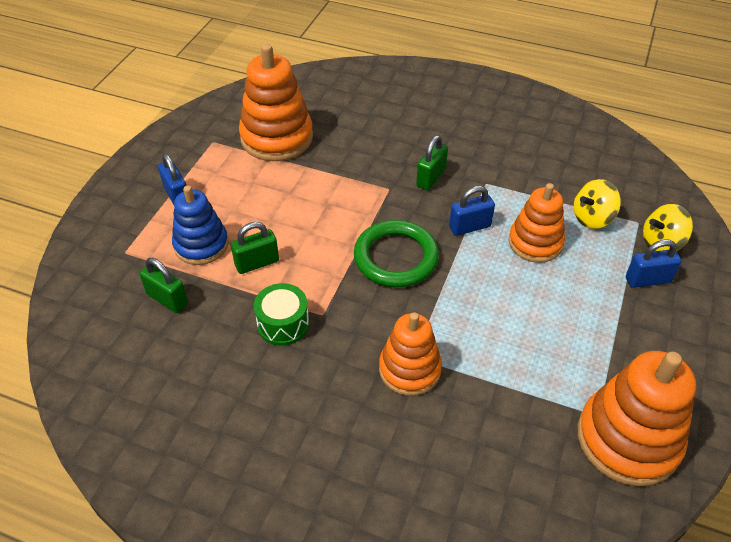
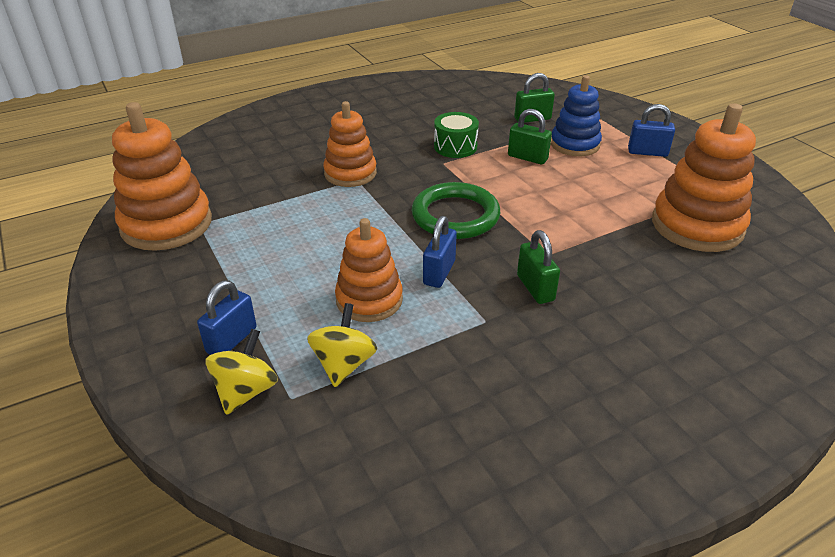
camera: 130 degrees right, 10 degrees down
green padlock [231,222,279,274] -> green padlock turned 75 degrees counterclockwise [508,109,552,164]

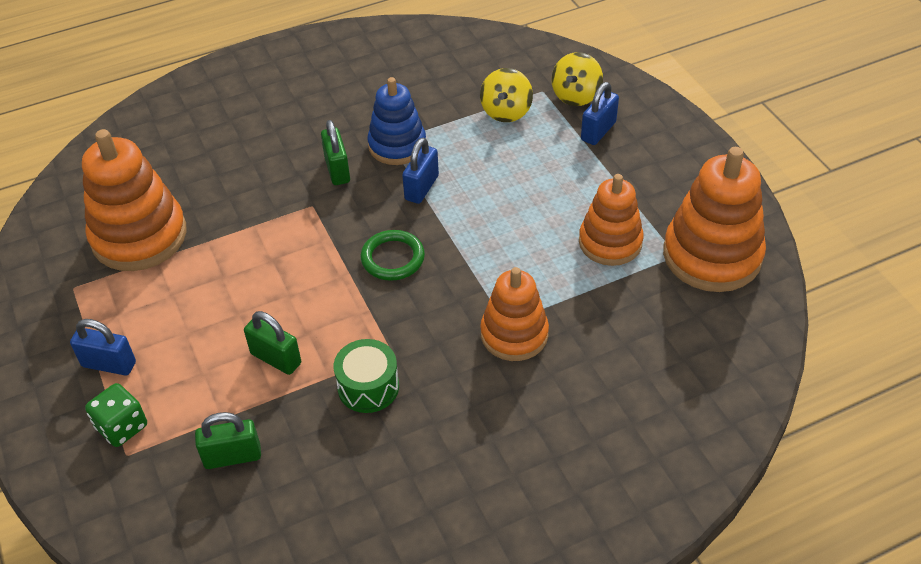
camera: 175 degrees left, 10 degrees up
orange stacking toy [335,218,403,322] -> orange stacking toy moved to [579,174,644,266]
green ring [412,182,500,239] -> green ring [361,230,425,281], size x0.65
blue stacking toy [551,75,602,156] -> blue stacking toy moved to [367,77,426,165]
none -> green dice [85,383,147,447]

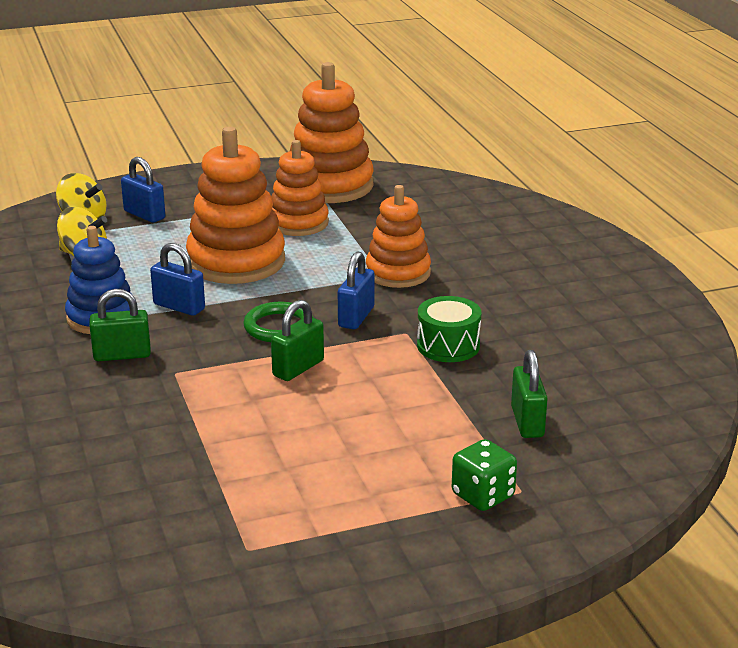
camera: 85 degrees left, 20 degrees down
blue padlock [70,319,136,375] -> blue padlock moved to [338,251,375,329]
orange stacking toy [82,129,187,271] -> orange stacking toy moved to [186,126,285,284]
green padlock [244,311,301,375] -> green padlock moved to [271,300,324,381]

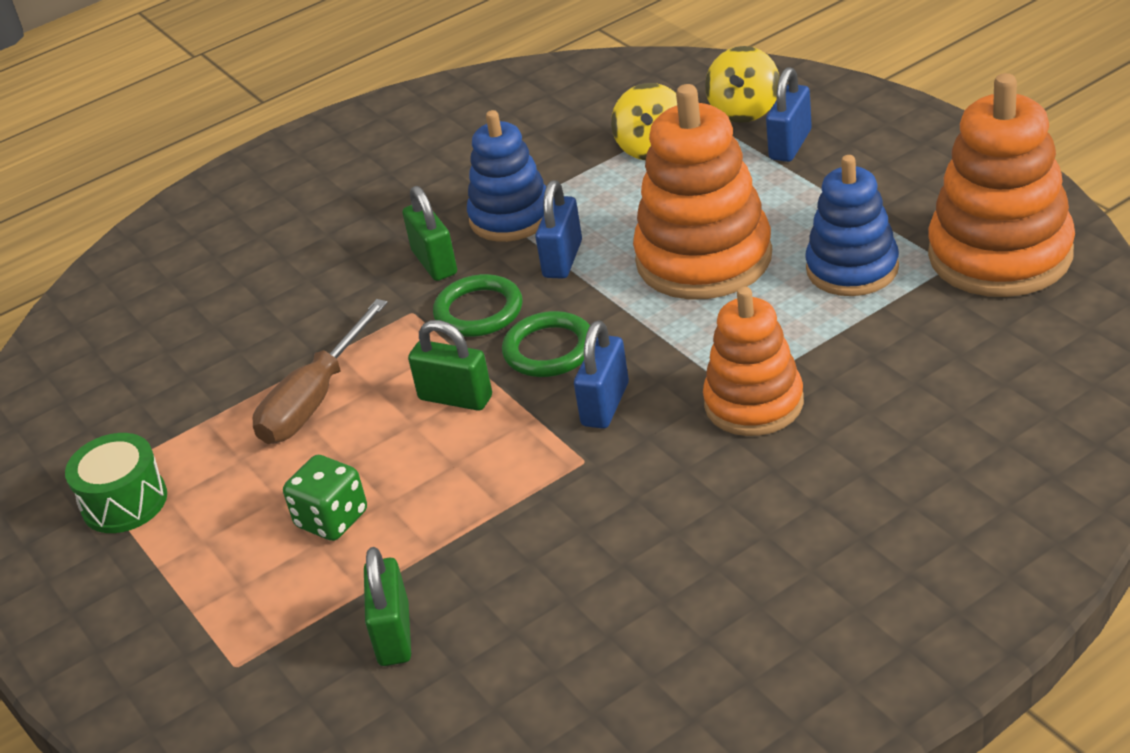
camera: 80 degrees right, 10 degrees up
orange stacking toy [271,140,329,236] -> blue stacking toy [805,155,899,296]
blue padlock [338,251,375,329] -> blue padlock turned 75 degrees counterclockwise [574,321,629,429]
green drum [417,296,481,362] -> green drum moved to [65,433,167,533]
green dice [452,439,517,511] -> green dice moved to [283,455,367,541]
green padlock [511,350,548,438] -> green padlock turned 75 degrees counterclockwise [364,547,411,666]
none -> brown screwdriver [252,299,388,444]
none -> green ring [433,274,522,337]

